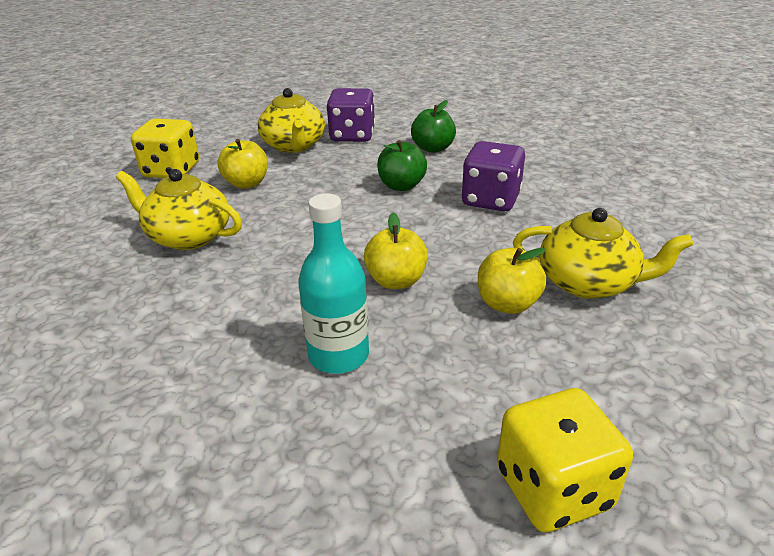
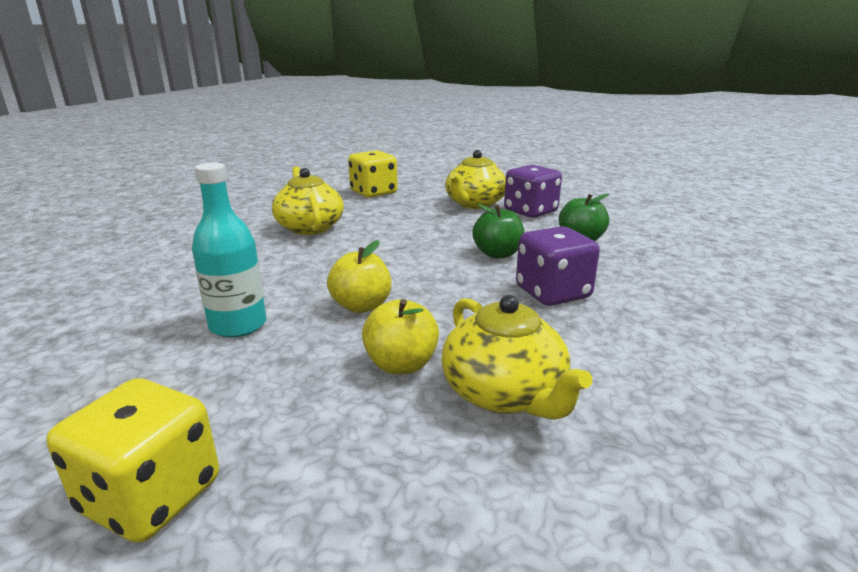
camera: 45 degrees right, 10 degrees down
yellow apple [218,139,268,189] -> none

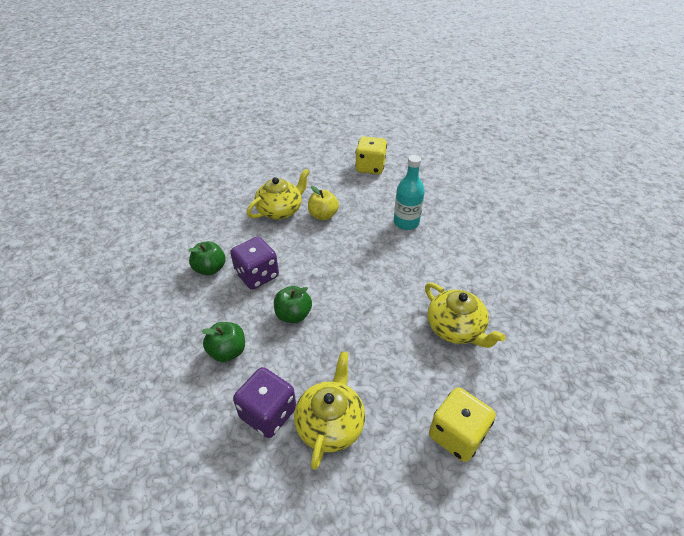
camera: 165 degrees right, 20 degrees up
yellow apple [327,240,391,313] -> none
yellow teapot [441,295,592,420] -> yellow teapot turned 90 degrees clockwise [247,169,310,220]
none -> green apple [188,241,226,275]

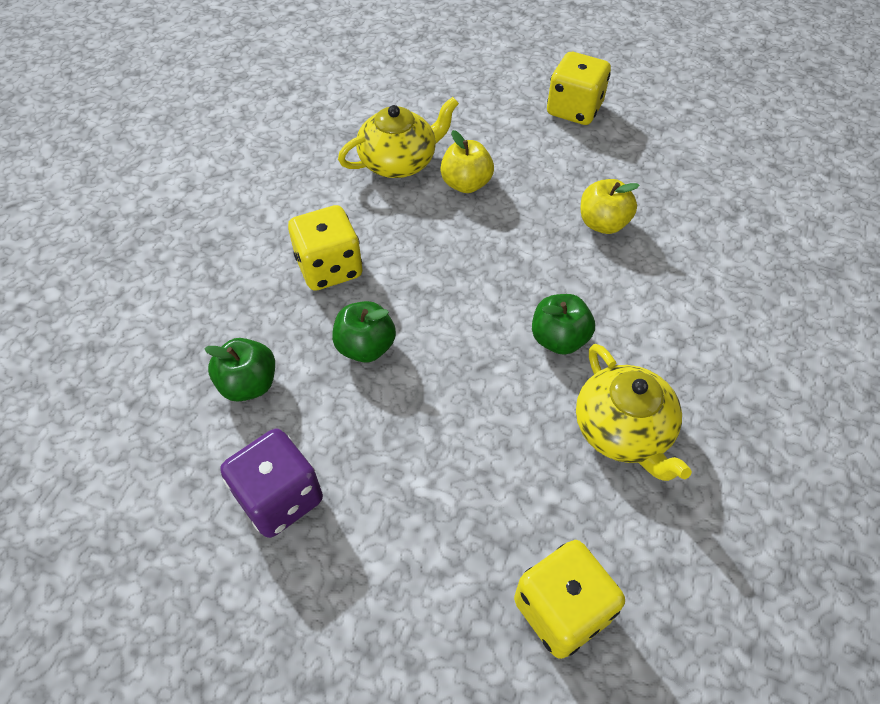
camera: 15 degrees right, 10 degrees up
green apple [188,241,226,275] -> green apple moved to [532,294,595,355]
purple dice [230,237,279,290] -> yellow dice [288,205,363,291]
yellow teapot [294,351,365,470] -> none
turquoise bottle [394,155,425,230] -> yellow apple [581,179,640,234]

